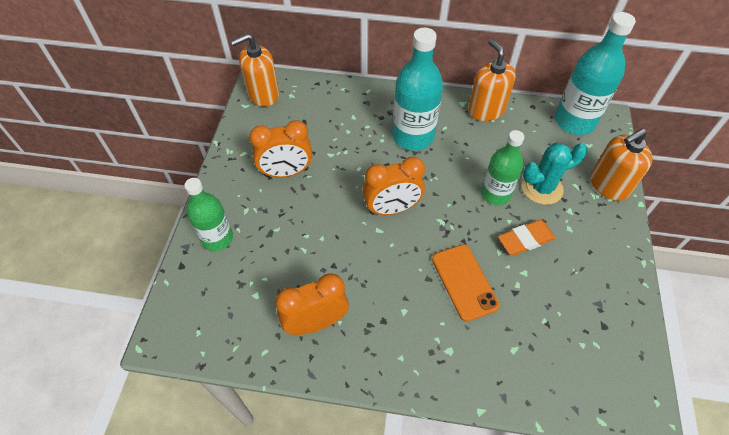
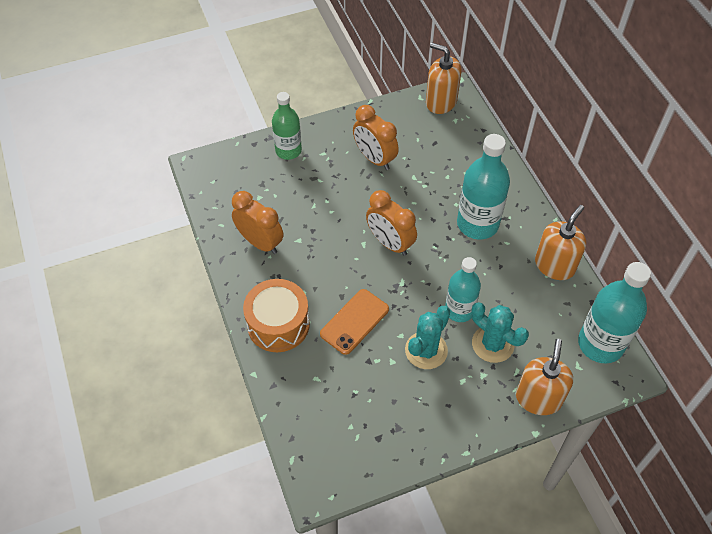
camera: 60 degrees right, 0 degrees up
green bottle [481,130,524,205] -> turquoise bottle [445,257,481,322]
orange eraser [498,220,556,256] -> turquoise cactus [405,306,450,369]
orange soap dispenser [591,129,653,201] -> orange soap dispenser turned 75 degrees clockwise [516,339,573,415]
none -> orange drum [243,279,310,352]

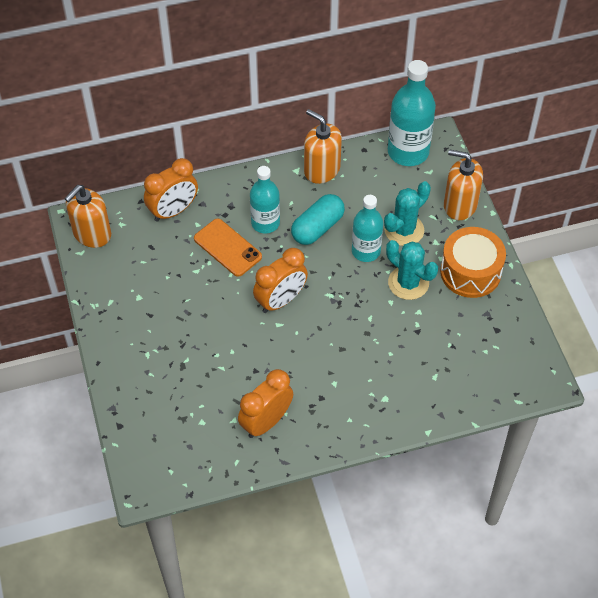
camera: 85 degrees left, 0 degrees up
orange drum [243,279,310,352] -> orange drum moved to [440,227,506,298]
green bottle [272,92,302,160] -> none
orange phone [320,289,389,355] -> orange phone moved to [194,219,262,277]
orange clock [353,105,399,170] -> orange clock moved to [144,158,198,222]
turquoise bottle [457,134,510,239] -> turquoise bottle [250,166,280,234], size x0.66
none -> turquoise capsule [291,194,345,245]

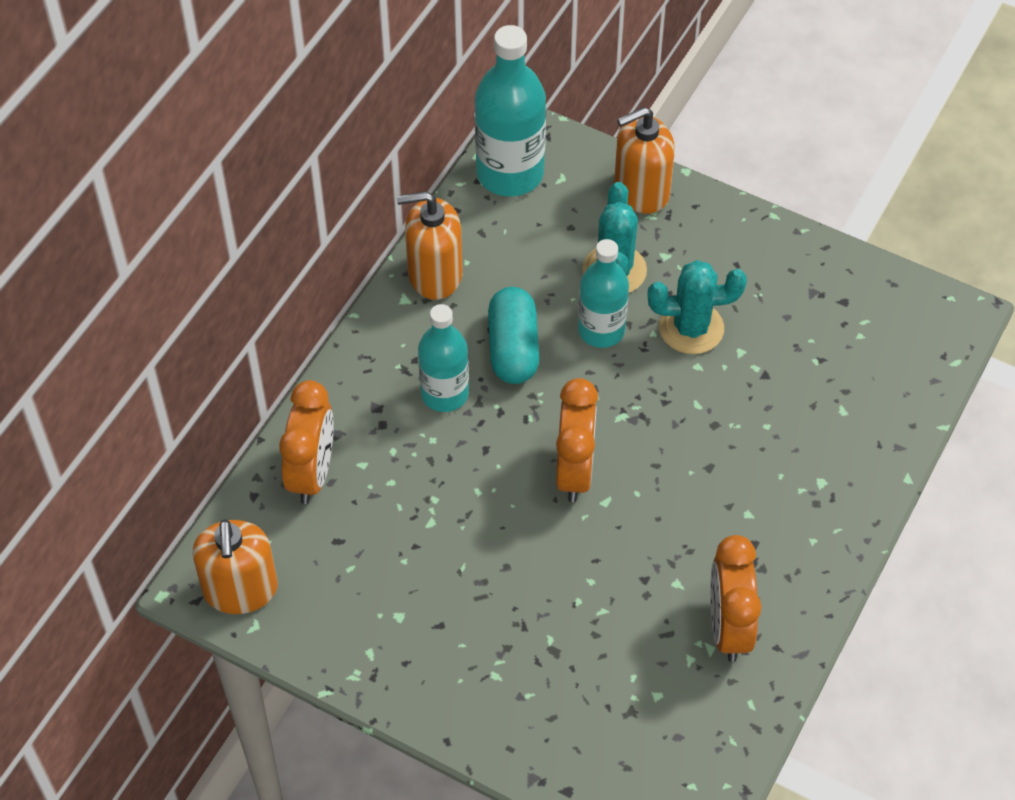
camera: 45 degrees left, 0 degrees up
orange phone [194,219,262,277] -> none
orange drum [440,227,506,298] -> none

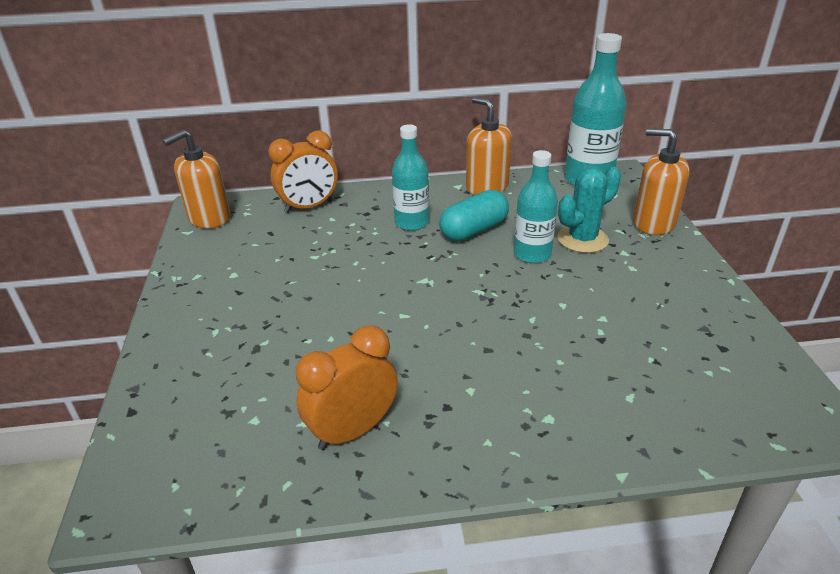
camera: 55 degrees right, 20 degrees down
orange clock [556,378,598,502] -> none
turquoise cactus [647,260,747,354] -> none

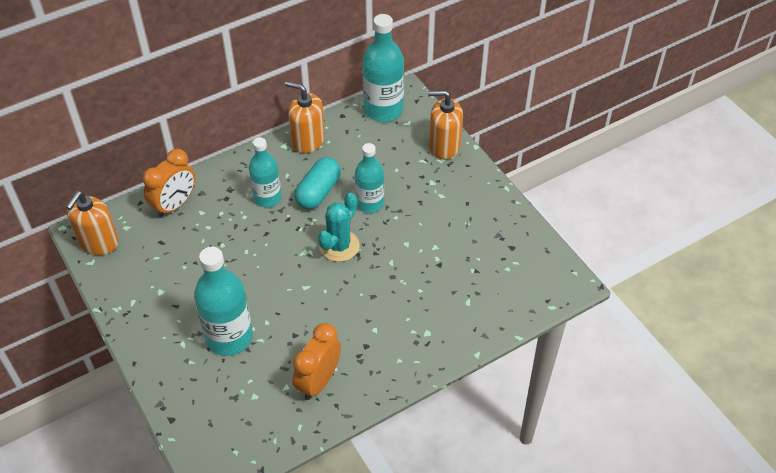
camera: 25 degrees left, 15 degrees up
turquoise cactus [557,167,621,253] -> turquoise cactus moved to [318,193,360,262]
none -> turquoise bottle [194,246,253,356]

